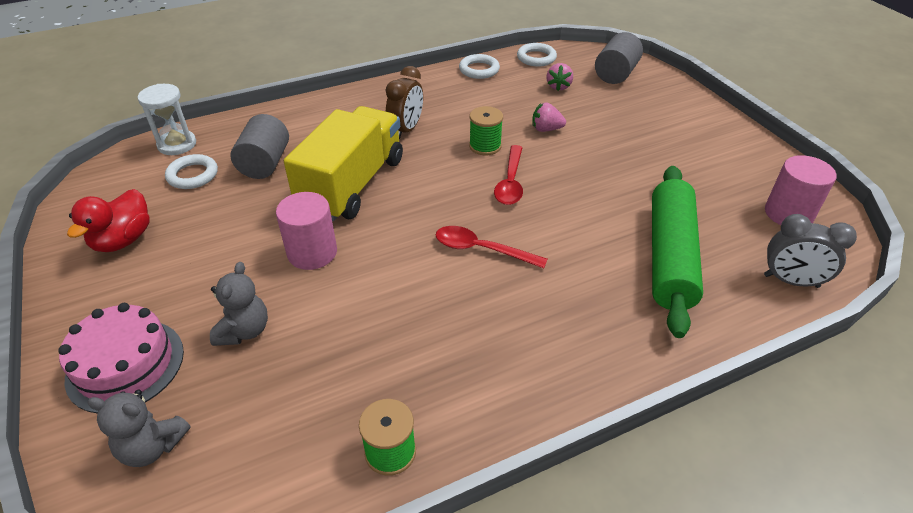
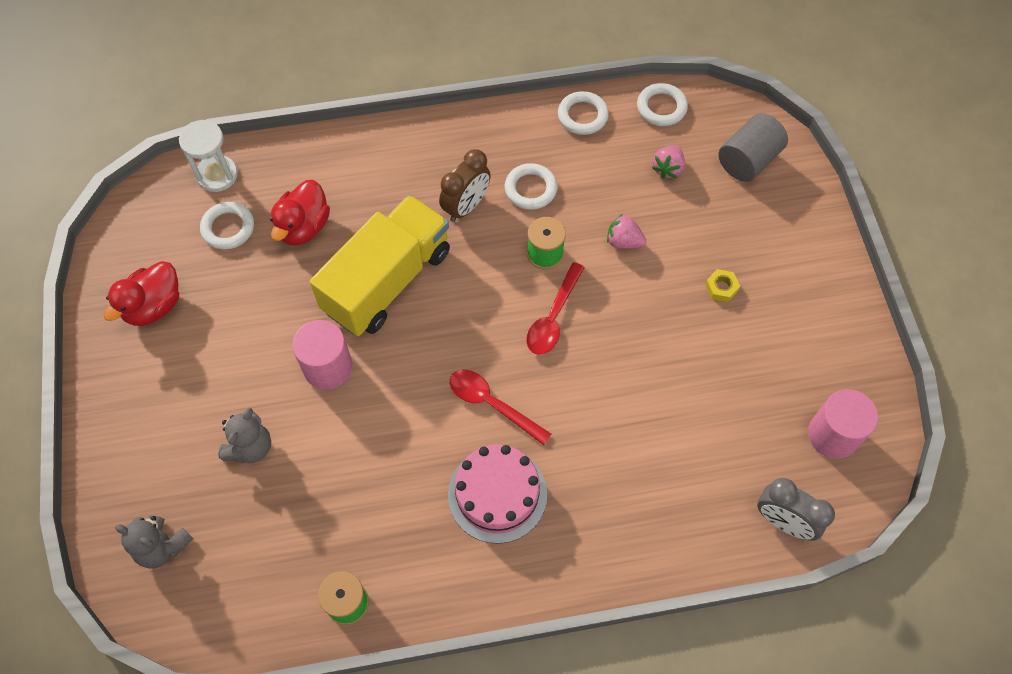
camera: 15 degrees right, 20 degrees up
pink cake [58,303,184,414] -> pink cake moved to [448,444,547,544]
grey cylinder [230,114,289,179] -> red duck [270,180,330,246]
green rolling pin [652,166,703,338] -> none
none -> white ring [505,163,557,210]
none -> yellow nut [705,269,740,302]

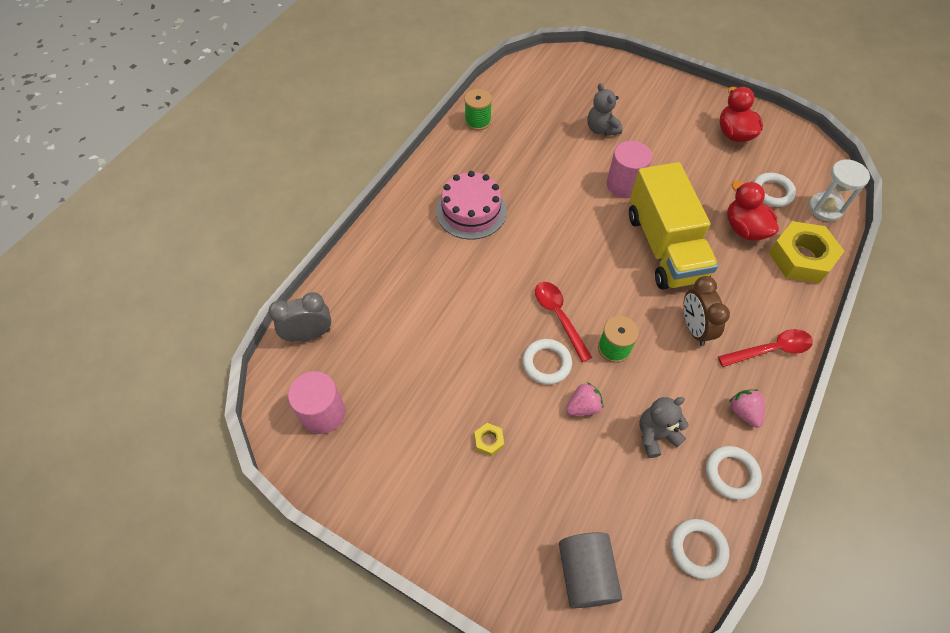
camera: 130 degrees right, 5 degrees down
grey teddy bear [115,515,193,568] -> grey teddy bear moved to [639,397,689,458]
red spoon [450,370,551,445] -> red spoon moved to [718,329,813,367]
white ring [505,163,557,210] -> white ring moved to [523,339,572,385]
pink strawberry [652,145,685,179] -> pink strawberry moved to [729,389,765,428]
none -> yellow nut [769,221,844,283]

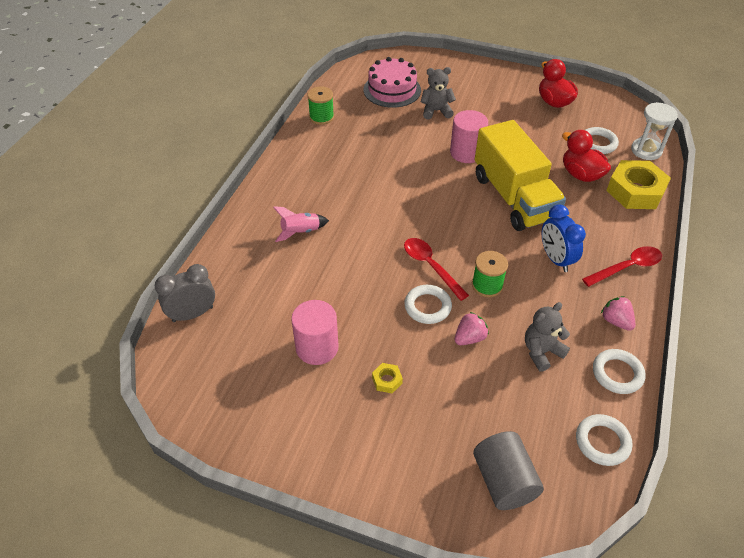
camera: 10 degrees left, 10 degrees down
pink cylinder [288,371,345,434] -> pink cylinder moved to [291,300,339,365]
pink cake [436,171,507,240] -> pink cake moved to [364,57,421,108]
grey teddy bear [587,83,623,136] -> grey teddy bear turned 120 degrees clockwise [421,67,456,120]
brown clock [683,276,730,346] -> blue clock [542,204,586,272]
none -> pink rocket [273,206,329,242]

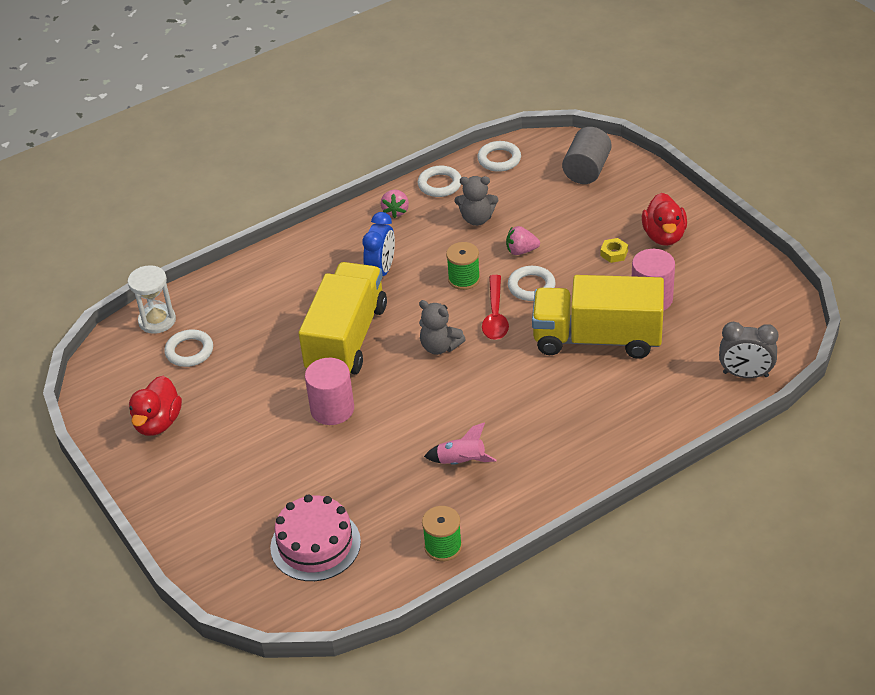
camera: 140 degrees left, 5 degrees down
pink rocket [273,206,329,242] -> pink rocket moved to [424,423,496,465]
grey teddy bear [421,67,456,120] -> grey teddy bear moved to [419,300,466,355]
red duck [562,130,611,182] -> red duck moved to [642,193,687,246]
red spoon [582,246,662,287] -> none
yellow nut [606,160,671,209] -> none
none -> yellow truck [532,275,664,359]

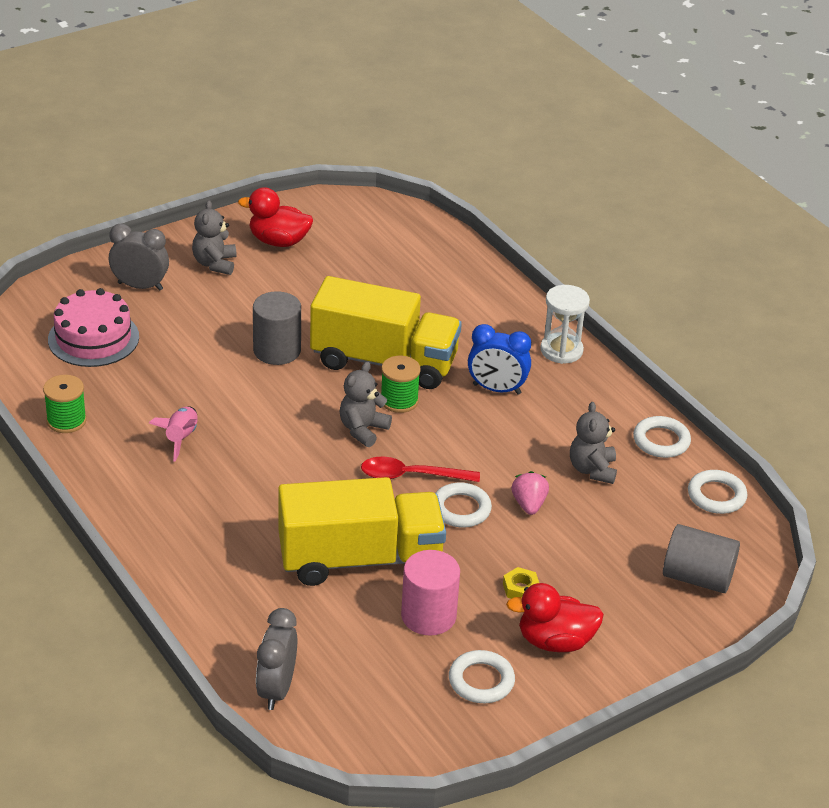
camera: 85 degrees right, 5 degrees down
white hourglass [128,265,176,334] -> white hourglass moved to [540,285,590,364]
white ring [164,329,213,367] -> white ring moved to [449,650,515,703]
pink cylinder [305,358,354,425] -> grey cylinder [253,291,301,365]
pink strawberry [381,189,409,218] -> none
green spool [446,242,480,290] -> green spool moved to [381,356,421,413]
yellow truck [532,275,664,359] -> yellow truck turned 75 degrees clockwise [278,477,446,586]
none -> grey clock [109,224,169,291]
none -> grey teddy bear [192,200,237,275]

